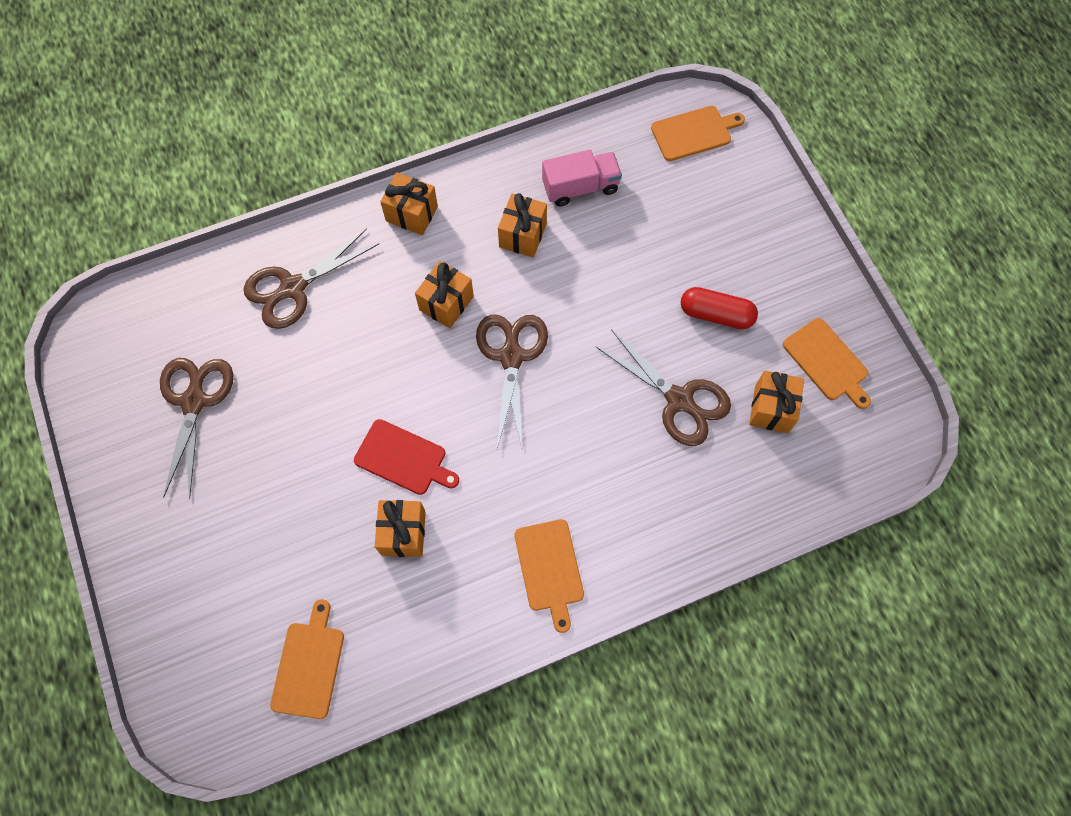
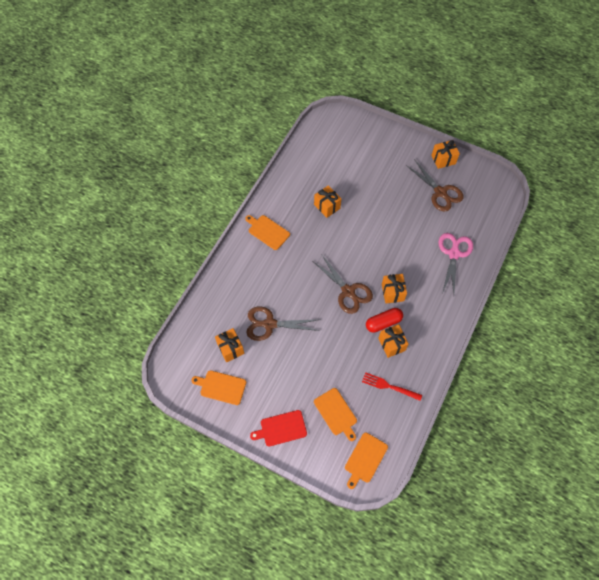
camera: 140 degrees right, 5 degrees down
brown scissors [244,228,379,329] -> pink scissors [438,233,473,294]
orange cutting board [270,599,344,719] -> orange cutting board moved to [314,388,357,441]
red cutting board [354,419,459,495] -> red cutting board moved to [250,410,307,447]
orange gift [380,172,438,235] -> orange gift moved to [431,140,460,169]
pink truck [542,150,622,207] -> red fork [362,372,422,401]
red capsule [681,287,758,329] -> red capsule moved to [366,308,403,333]

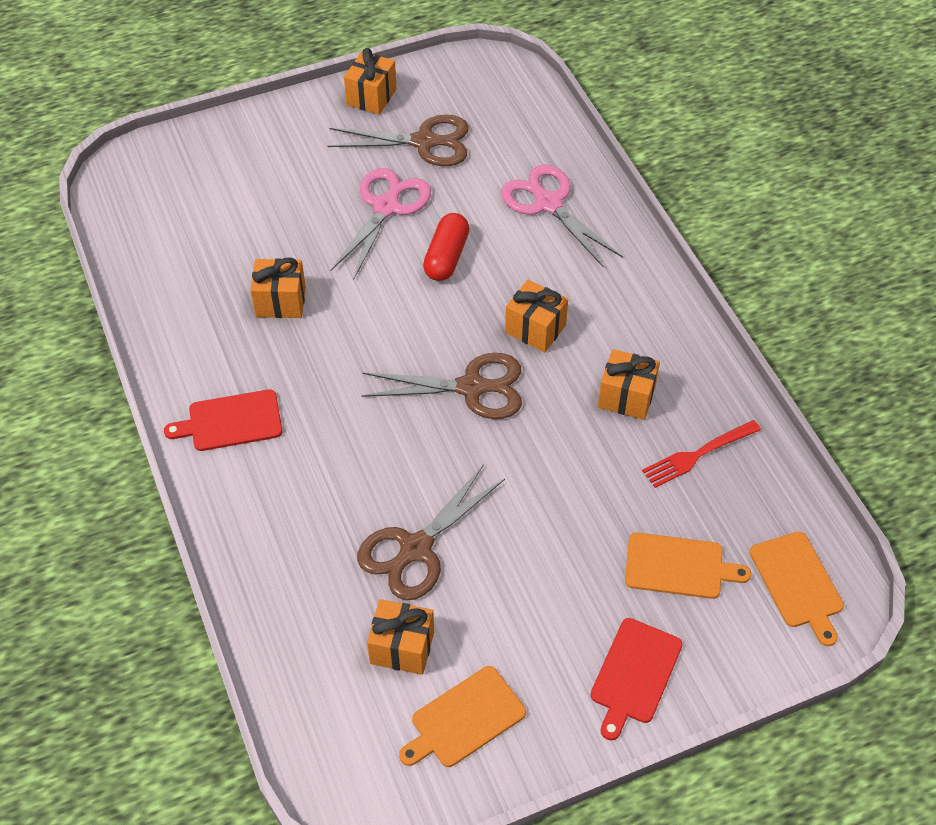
camera: 50 degrees left, 10 degrees down
orange cutting board [245,215,290,250] -> red cutting board [164,389,282,451]
red capsule [366,308,403,333] -> red capsule moved to [423,213,469,281]
none -> pink scissors [331,168,431,279]

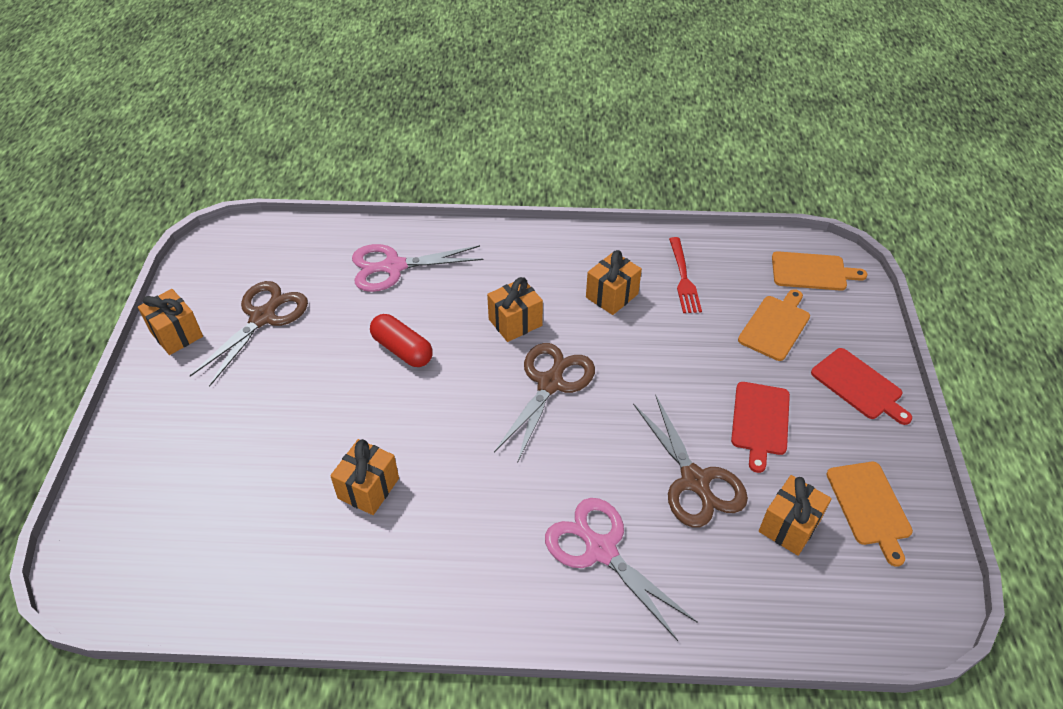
camera: 65 degrees left, 5 degrees down
red cutting board [164,389,282,451] -> red cutting board moved to [731,382,790,473]
pink scissors [331,168,431,279] -> pink scissors moved to [545,498,698,641]

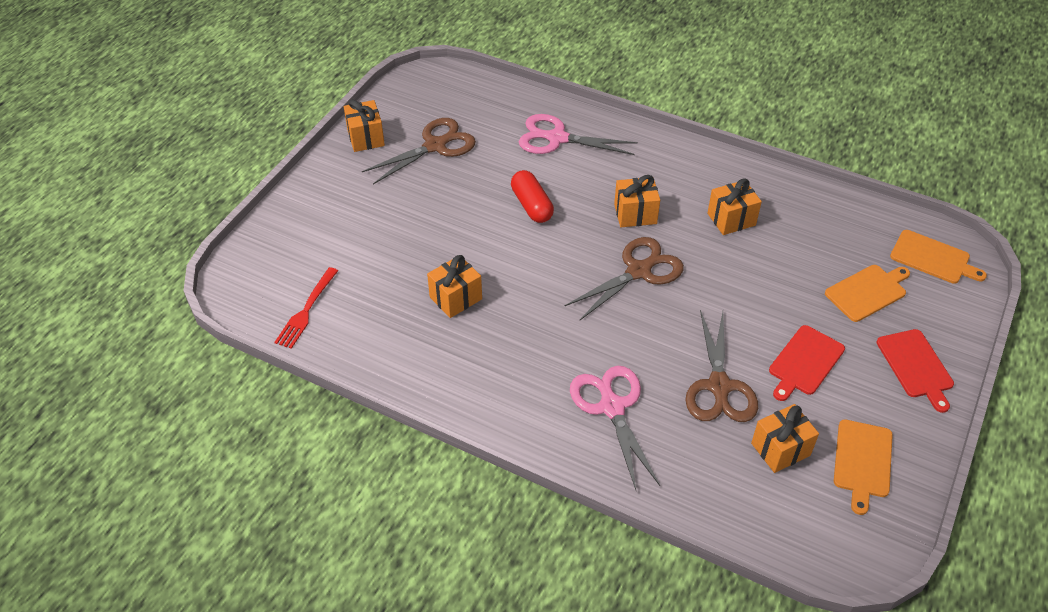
camera: 25 degrees right, 0 degrees up
red fork [669,237,702,313] -> red fork moved to [274,267,338,349]

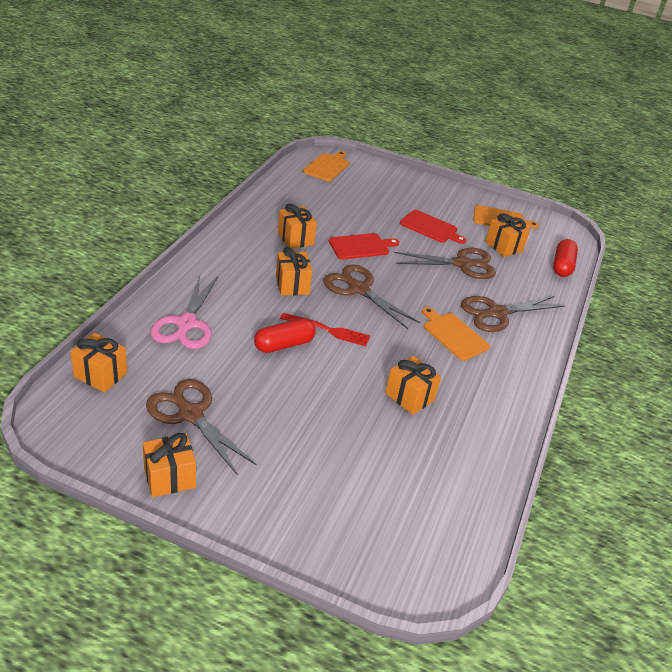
camera: 100 degrees left, 10 degrees down
red fork [274,267,338,349] -> red fork moved to [280,313,370,346]
pink scissors [570,366,660,490] -> brown scissors [461,296,564,332]
orange cutting board [825,265,910,322] -> orange cutting board moved to [422,307,490,361]
red cutting board [876,329,954,413] -> red cutting board moved to [329,233,399,260]
none -> orange gift [70,333,127,393]
none -> red capsule [553,239,578,277]

